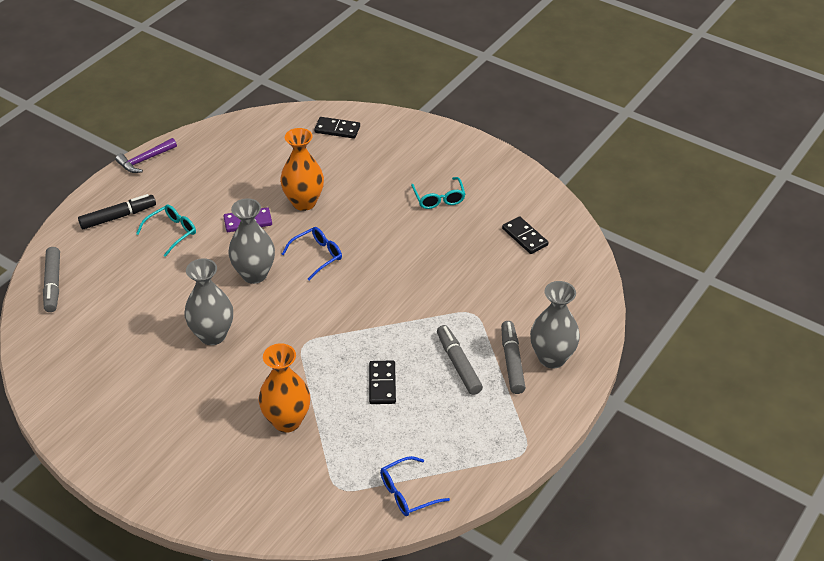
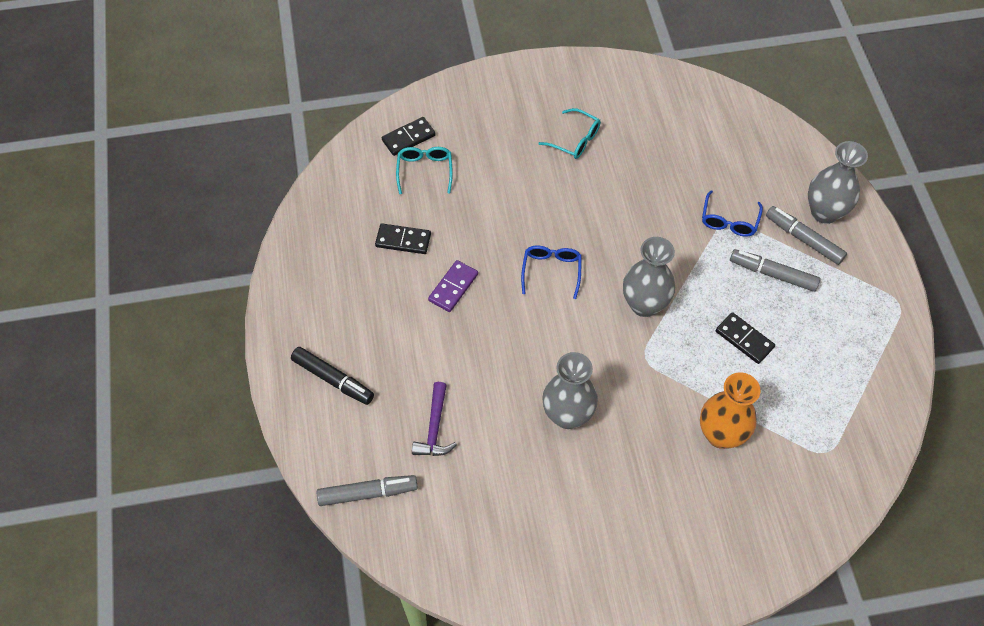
camera: 45 degrees left, 15 degrees up
grey marker [43,247,60,312] -> grey marker turned 45 degrees counterclockwise [317,475,418,506]
black marker [78,194,156,229] -> black marker turned 105 degrees clockwise [291,347,374,405]
purple hammer [115,138,177,173] -> purple hammer moved to [412,382,457,456]
turquoise glasses [136,204,196,257] -> turquoise glasses moved to [396,147,453,194]
grey vase [228,198,275,284] -> grey vase moved to [623,237,675,317]
orange vase [280,128,324,211] -> none
blue glasses [380,456,450,516] -> blue glasses moved to [702,190,763,237]
black domino [502,216,549,254] -> black domino moved to [375,224,431,254]

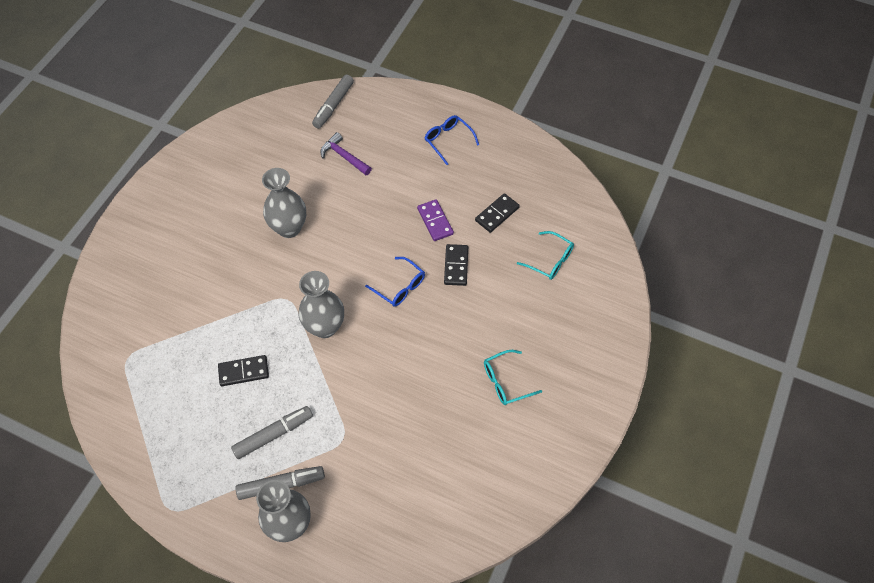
camera: 125 degrees right, 0 degrees up
black marker [291,347,374,405] -> none
black domino [382,117,436,156] -> black domino moved to [444,244,468,286]
orange vase [700,372,761,449] -> none
blue glasses [702,190,763,237] -> blue glasses moved to [425,115,479,165]

